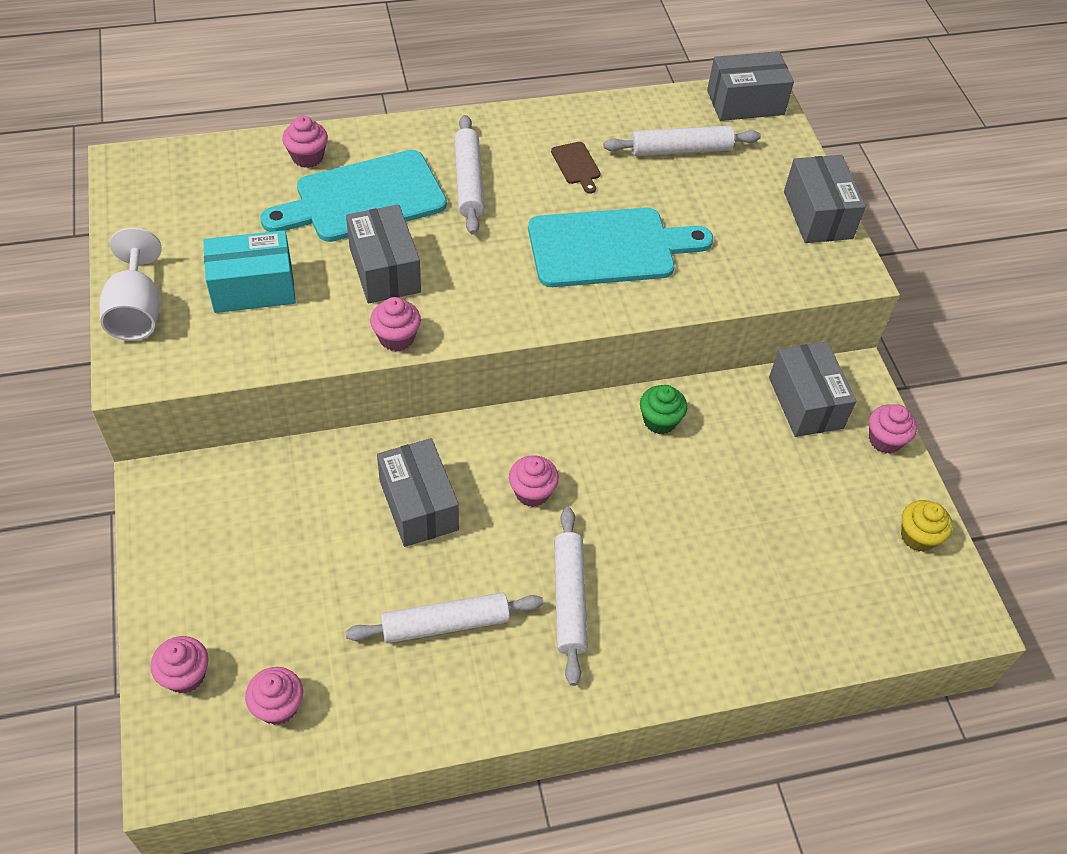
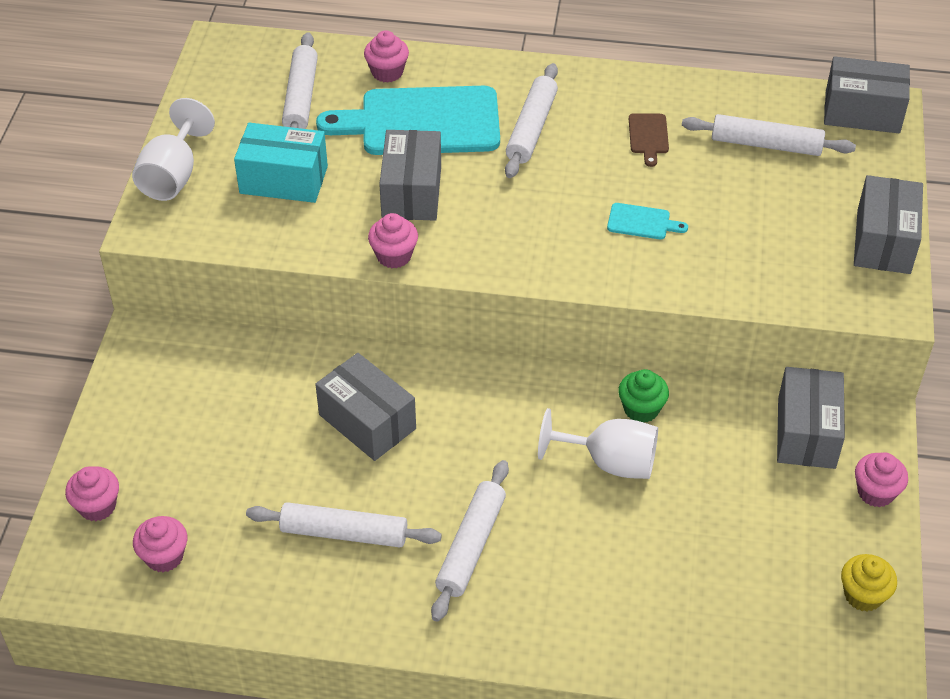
camera: 25 degrees right, 5 degrees down
grey box [377,438,459,547] -> grey box turned 45 degrees counterclockwise [315,353,416,461]
pink cupcake [509,455,559,507] -> none
turquoise cutting board [528,208,713,287] -> turquoise cutting board [607,203,688,239], size x0.41
none -> white rolling pin [282,32,318,129]
none -> white goblet [538,408,658,479]

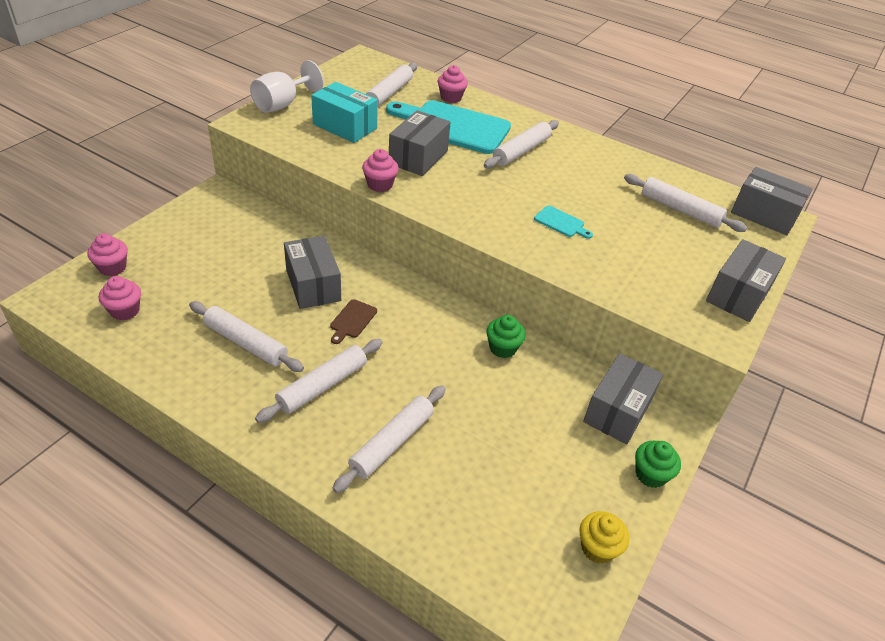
camera: 20 degrees right, 5 degrees down
white goblet [538,408,658,479] -> none
brown cutting board [629,113,669,167] -> brown cutting board moved to [330,299,377,344]
pink cupcake [855,452,908,507] -> green cupcake [635,441,681,488]
none -> white rolling pin [332,385,446,493]

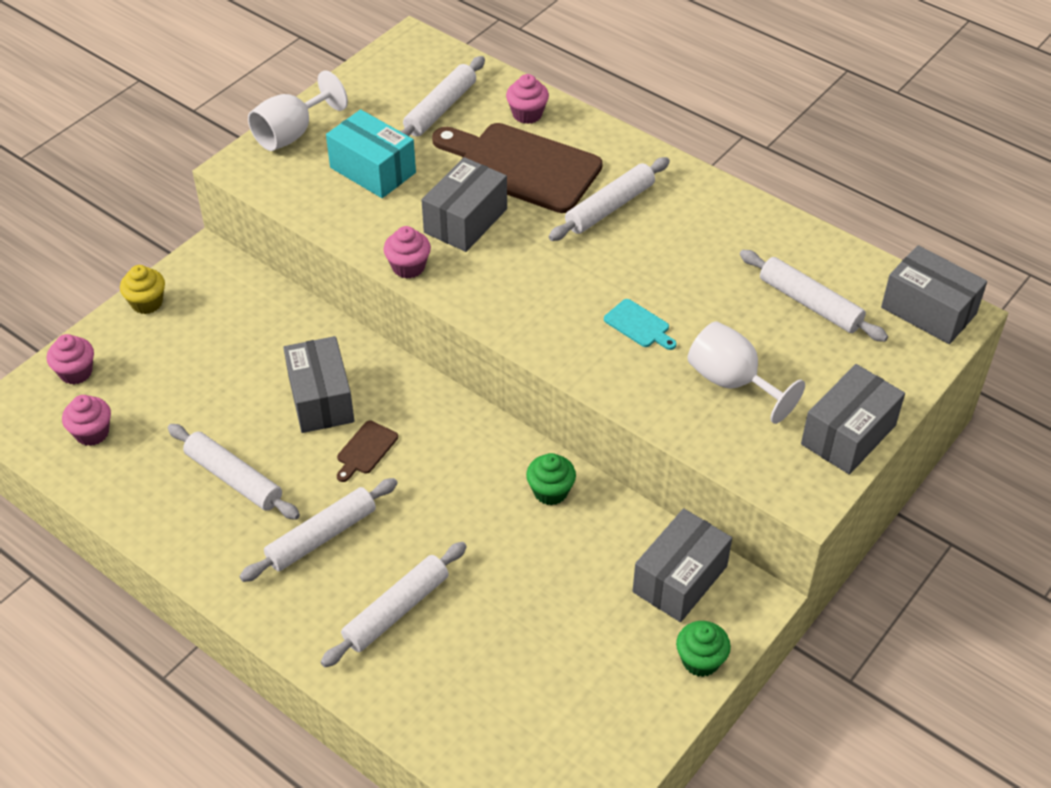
camera: 10 degrees right, 5 degrees up
turquoise cutting board [386,100,511,154] -> brown cutting board [432,123,603,213]
yellow cupcake [580,511,629,564] -> yellow cupcake moved to [120,265,165,314]
none -> white goblet [688,321,805,424]

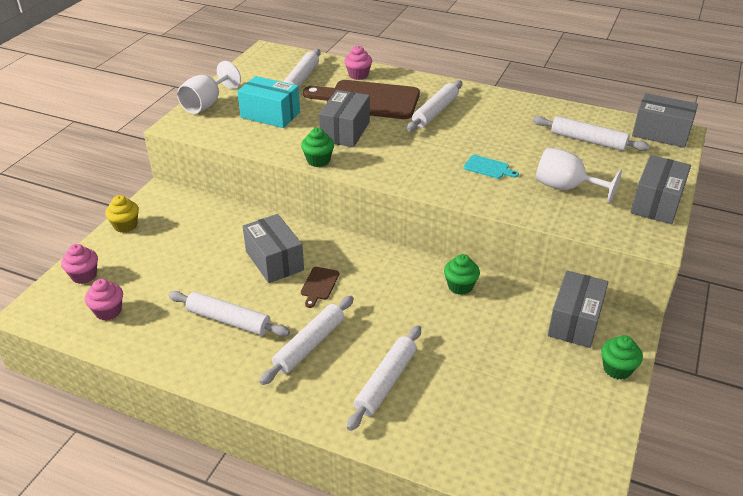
camera: 15 degrees left, 10 degrees down
pink cupcake [384,226,431,279] -> green cupcake [301,128,334,167]

